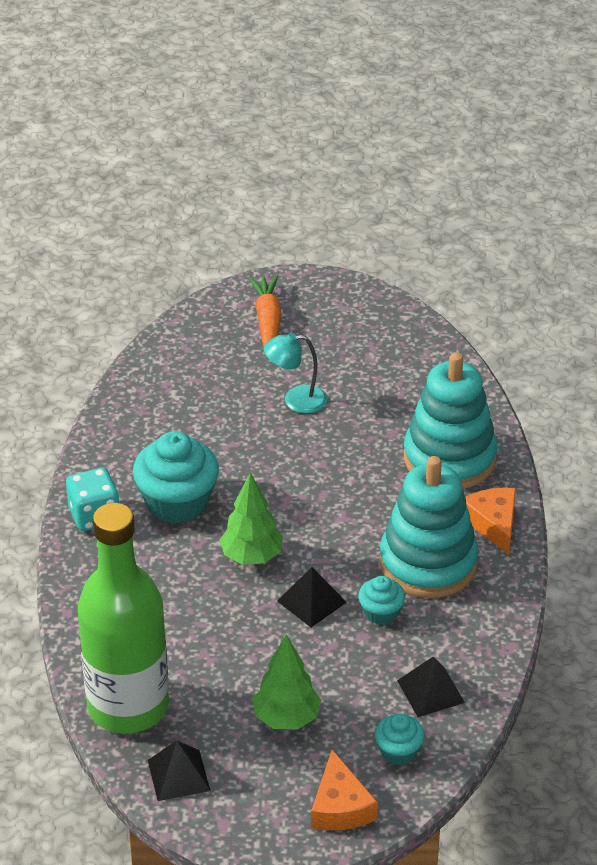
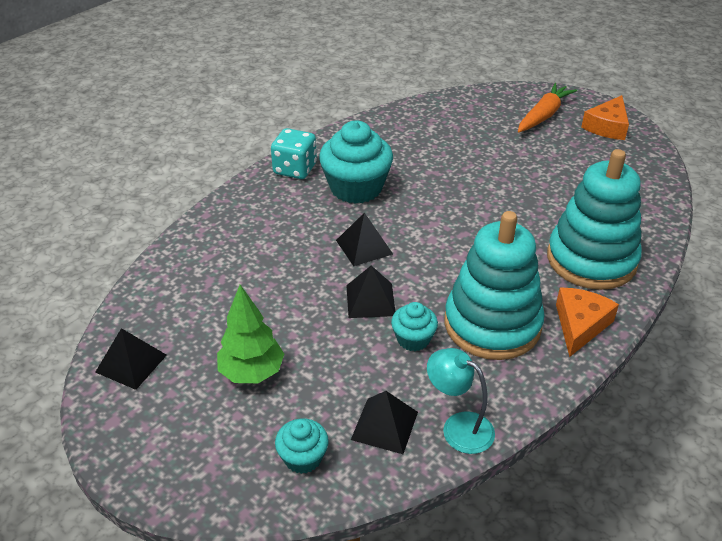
camera: 40 degrees right, 0 degrees up
green bottle [78,503,169,734] -> none
green tree [219,473,283,565] -> black pyramid [336,212,393,266]
turquoise lamp [264,333,327,413] -> turquoise lamp moved to [427,348,495,454]
orange cheese [311,750,378,830] -> orange cheese moved to [581,95,629,140]

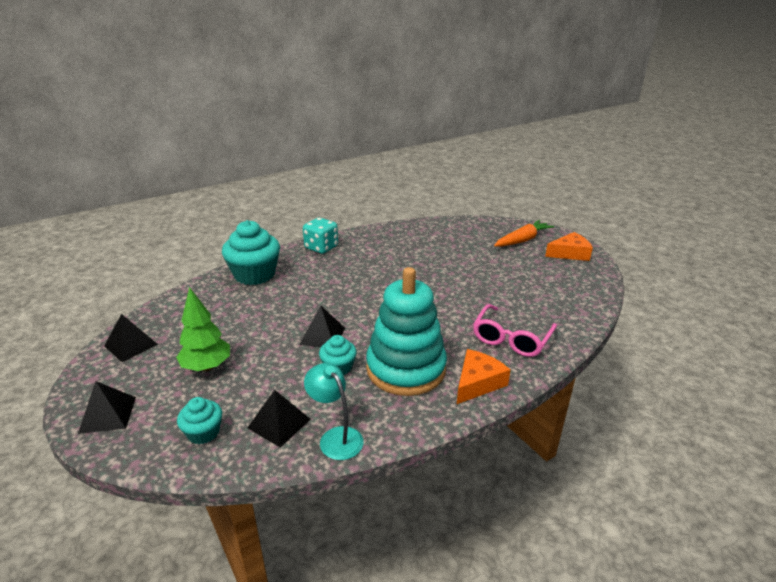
camera: 15 degrees right, 10 degrees down
turquoise cupcake [319,121,393,204] -> turquoise cupcake moved to [222,220,280,285]
black pyramid [336,212,393,266] -> black pyramid moved to [78,381,136,434]
turquoise stacking toy [547,149,642,290] -> pink glasses [473,304,557,357]
orange cheese [581,95,629,140] -> orange cheese turned 150 degrees counterclockwise [545,232,593,261]

